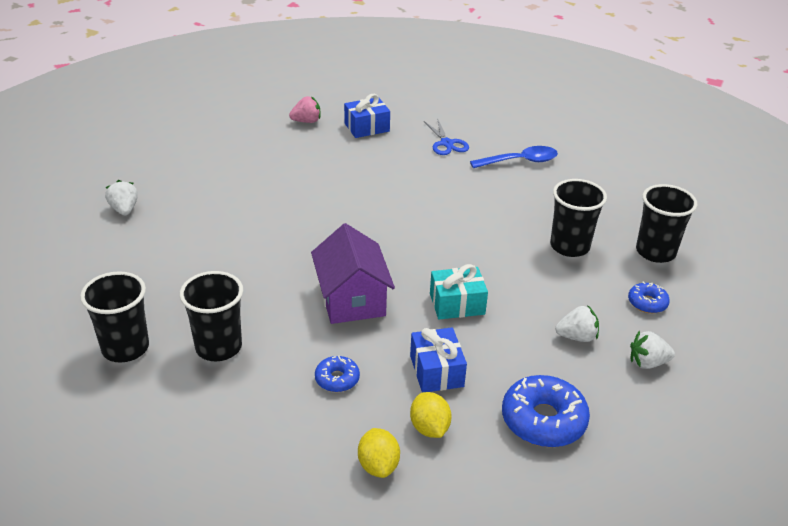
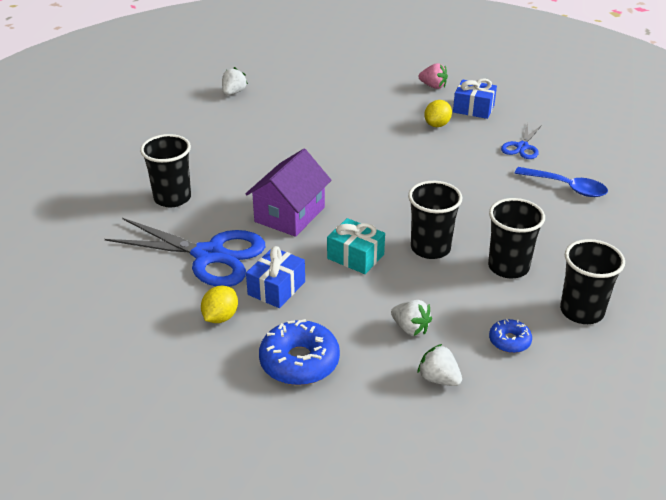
camera: 45 degrees right, 0 degrees up
black cup [80,271,149,363] -> black cup moved to [408,181,463,259]
blue donut [315,356,360,392] -> blue scissors [105,218,265,287]
yellow lemon [358,428,400,478] -> yellow lemon moved to [424,100,452,127]

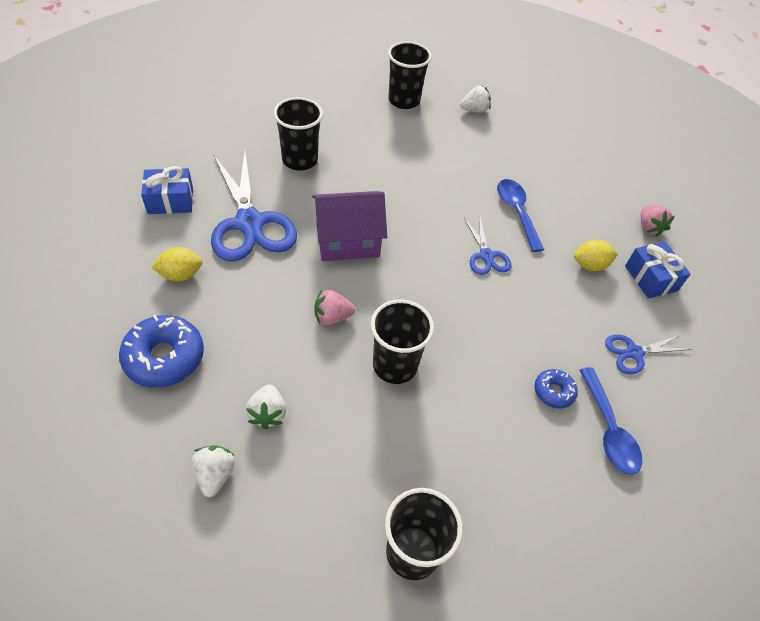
camera: 45 degrees right, 15 degrees up
blue gift [246,246,305,308] -> blue gift moved to [141,166,193,214]
turquoise gift [327,218,385,274] -> pink strawberry [314,290,355,325]
black cup [488,198,545,278] -> black cup moved to [388,41,432,109]
blue donut [489,319,532,353] -> blue donut moved to [534,369,578,409]
none -> blue scissors [464,218,511,275]
none -> blue spoon [497,179,544,252]

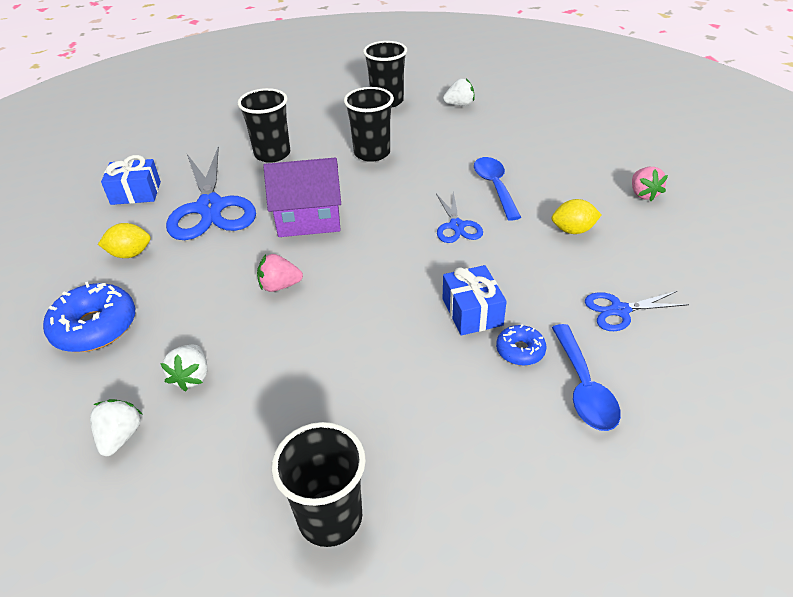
camera: 10 degrees right, 10 degrees down
black cup [371,300,434,384] -> black cup moved to [344,87,394,162]
blue gift [625,242,691,299] -> blue gift moved to [443,265,507,336]

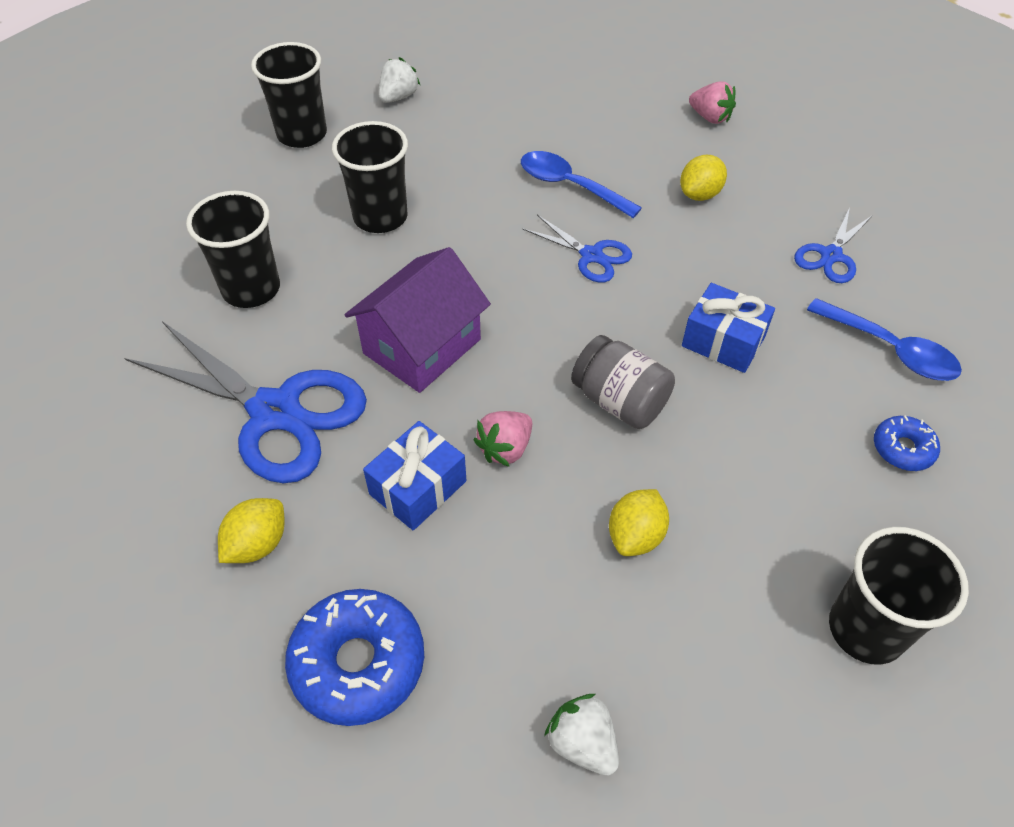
camera: 45 degrees left, 10 degrees up
blue gift [101,155,161,205] -> blue gift moved to [363,421,467,531]
white strawberry [160,345,207,391] -> none
blue donut [496,325,546,366] -> blue donut moved to [874,416,940,471]
none -> grey jar [571,335,675,429]
none -> yellow lemon [609,489,669,556]

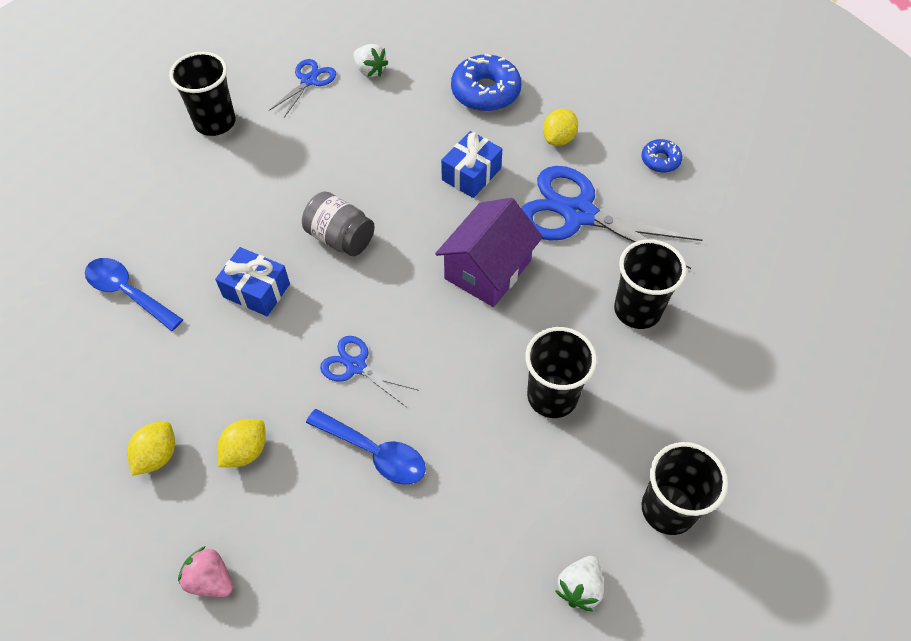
camera: 175 degrees right, 5 degrees up
pink strawberry [474,411,532,467] -> none
yellow lemon [609,489,669,556] -> yellow lemon moved to [127,421,175,476]
blue scissors [794,207,873,283] -> blue scissors moved to [269,59,336,118]
blue donut [874,416,940,471] -> blue donut moved to [641,139,682,173]

